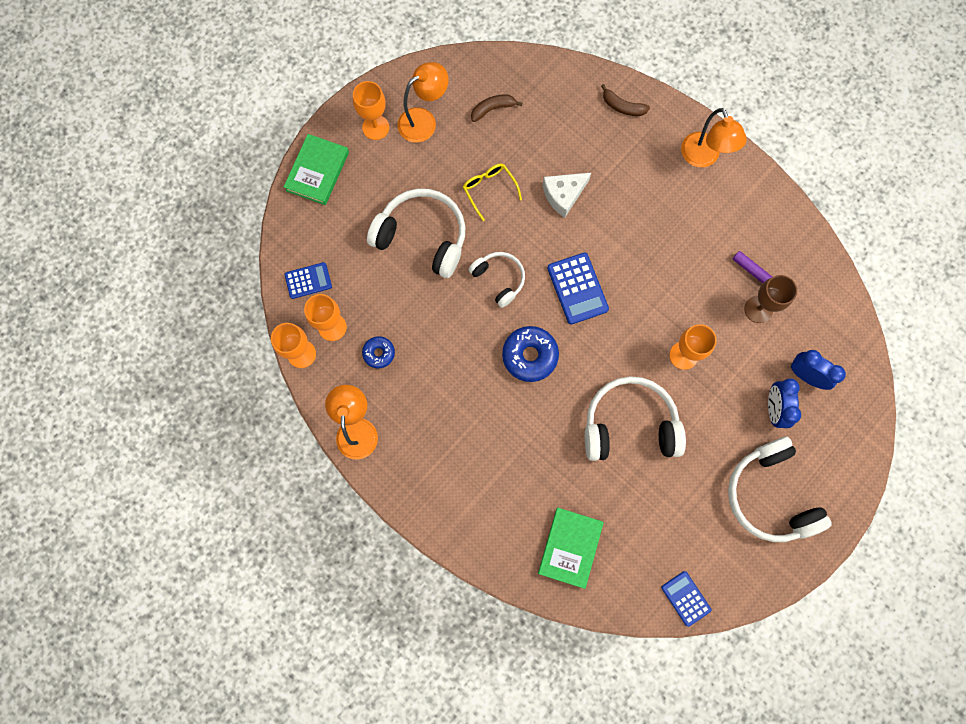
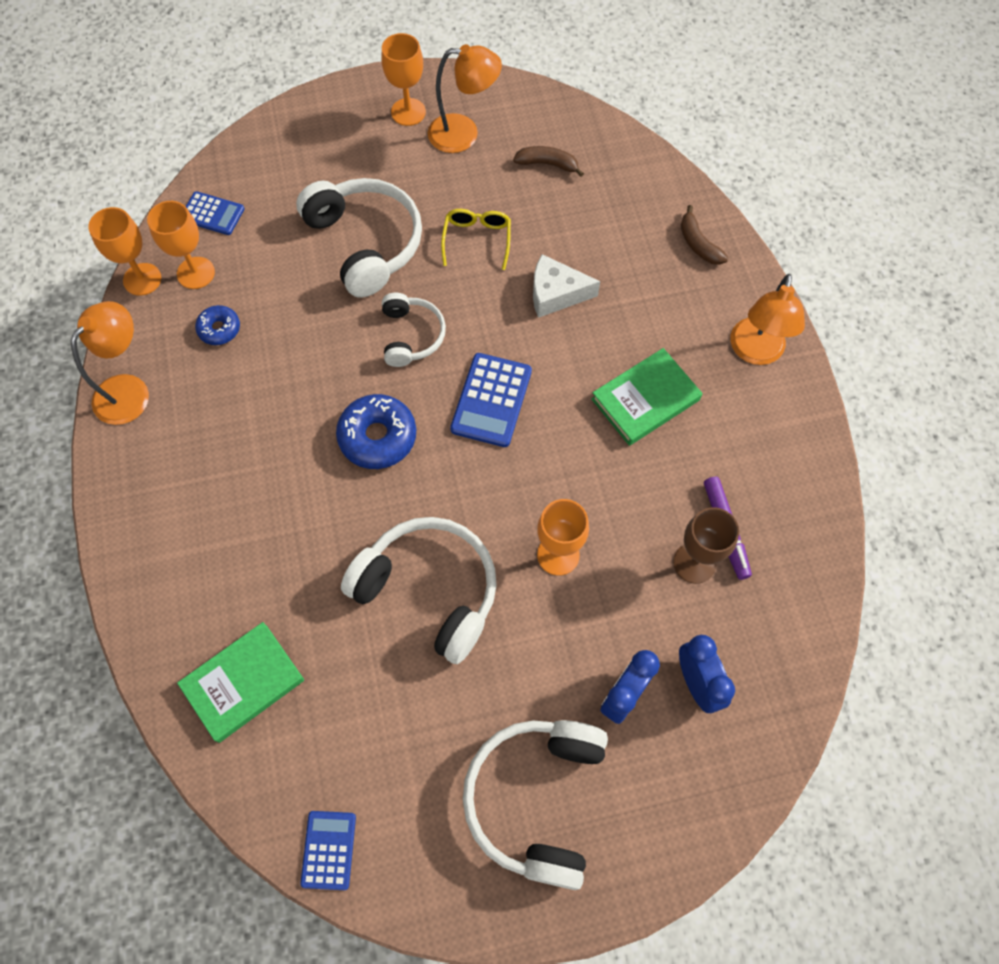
camera: 35 degrees right, 10 degrees down
green book [284,134,349,205] -> green book moved to [591,348,702,446]

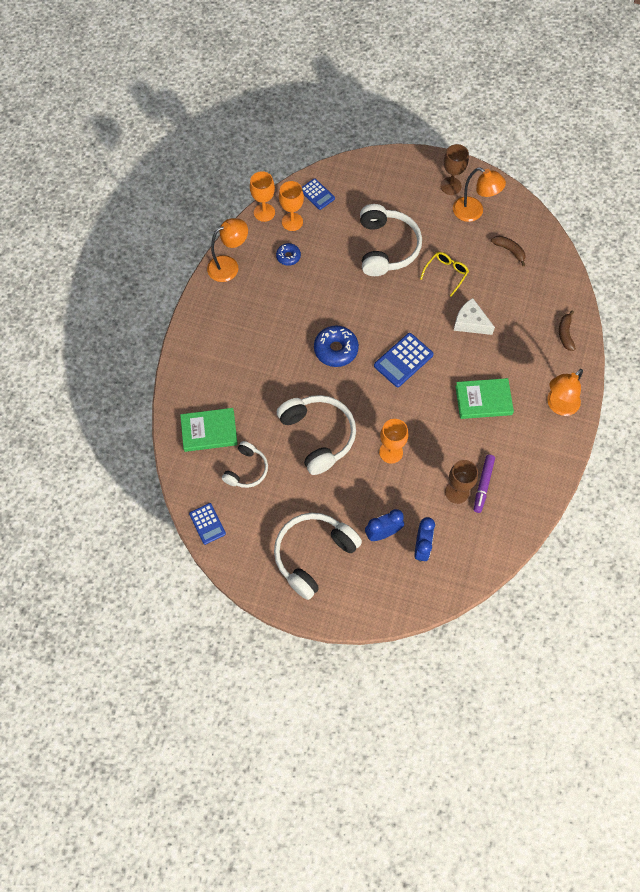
camera: 30 degrees right, 0 degrees up
blue calculator [300,811,356,890] -> blue calculator turned 120 degrees clockwise [189,503,226,545]
orange goblet [381,33,426,126] -> brown goblet [440,144,469,195]
white headphones [382,293,446,367] -> white headphones moved to [222,441,268,488]

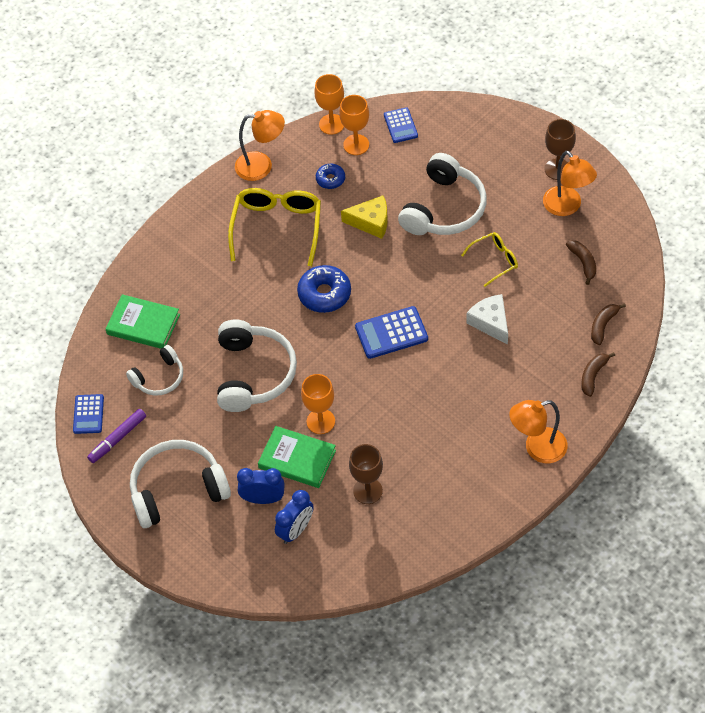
camera: 30 degrees right, 10 degrees down
green book [455,378,514,419] -> green book moved to [258,426,336,488]
purple marker [474,455,495,513] -> purple marker moved to [87,409,146,463]
none -> yellow glasses [228,188,321,266]
none -> yellow cheese [341,195,388,239]
none -> brown banana [591,303,626,345]

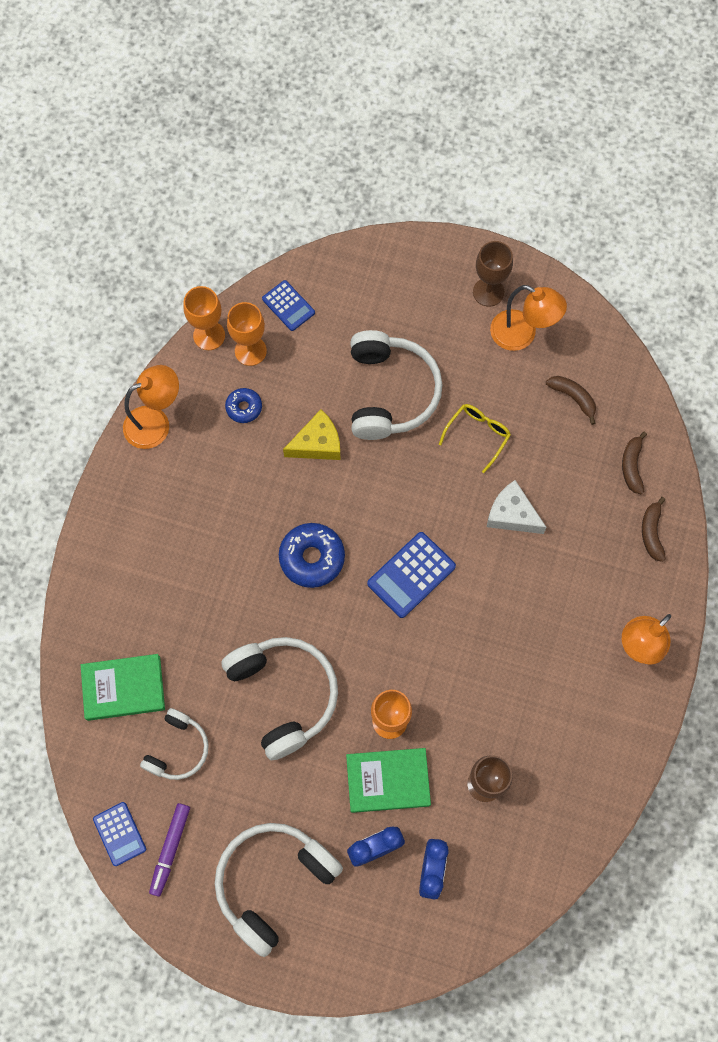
camera: 30 degrees left, 15 degrees up
yellow glasses [228,188,321,266] -> none

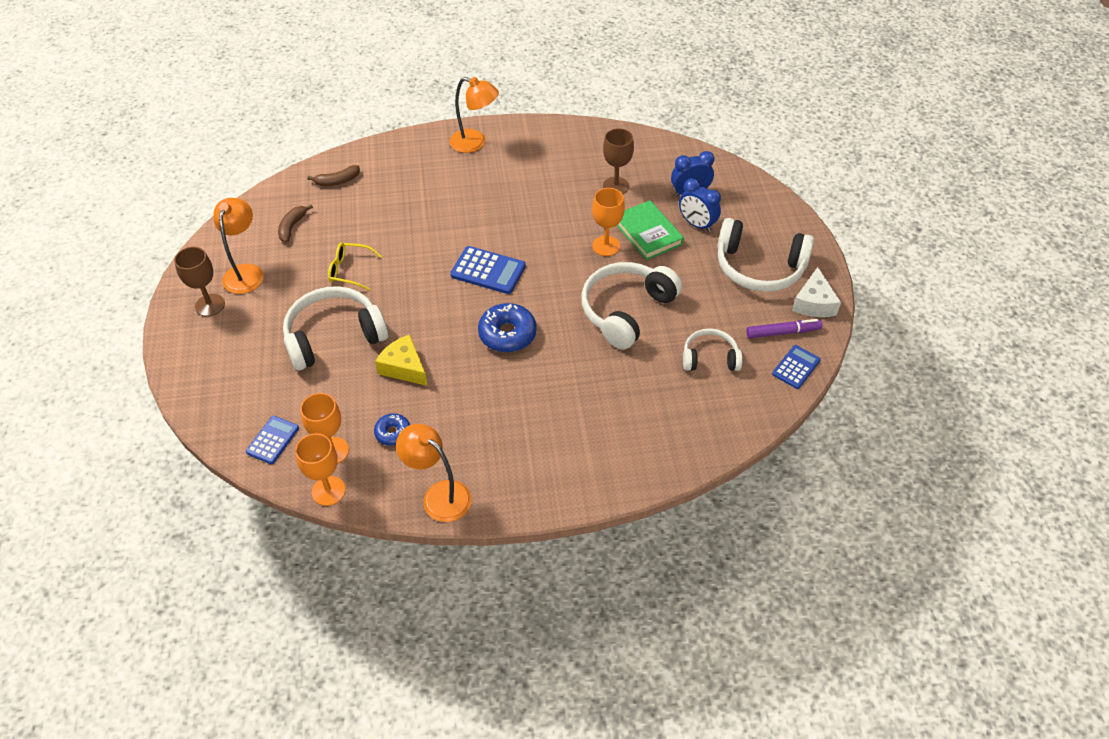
camera: 115 degrees left, 20 degrees down
green book [81,654,165,721] -> none
white cheese [487,480,547,534] -> white cheese moved to [792,267,841,317]
brown banana [642,497,666,562] -> none

